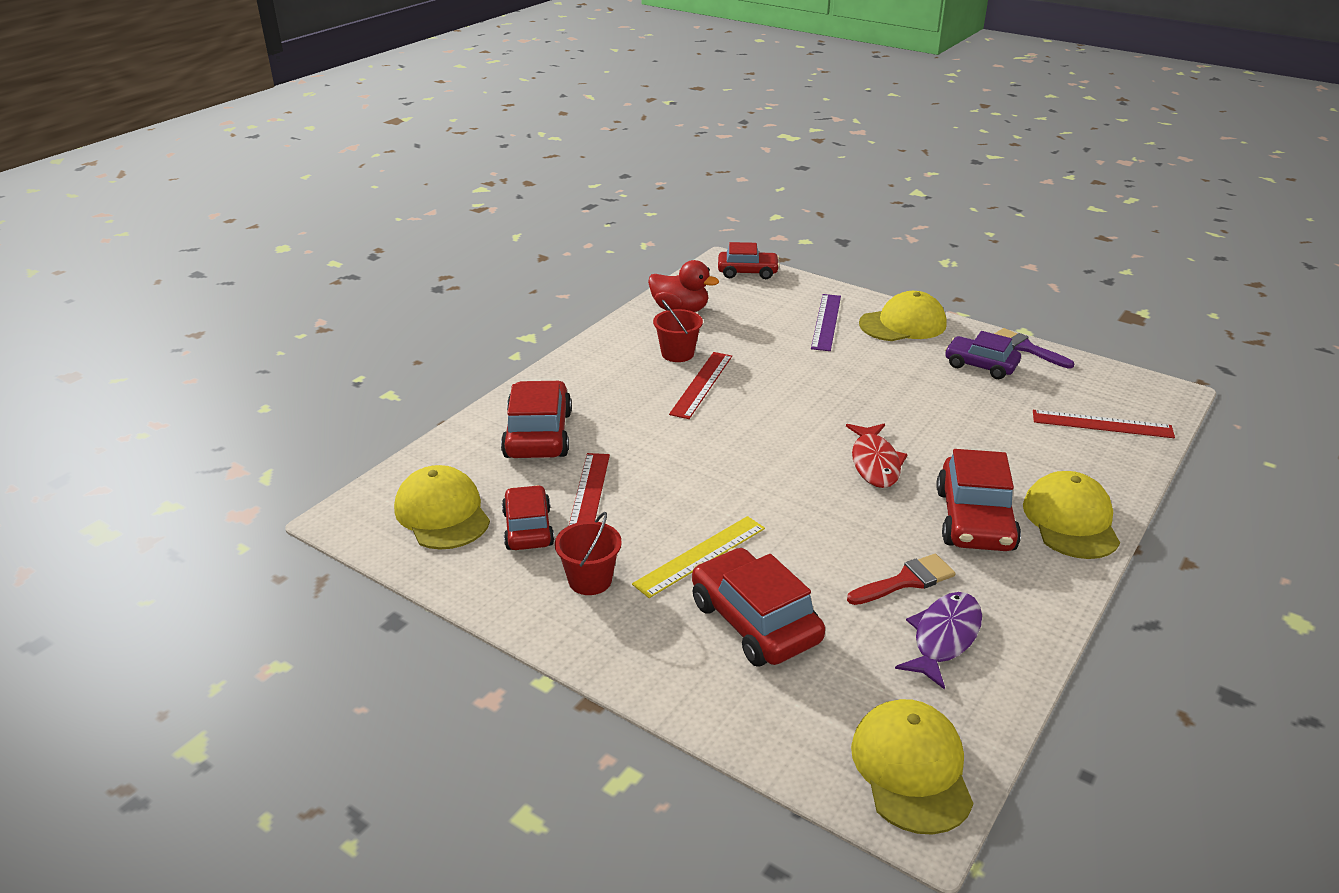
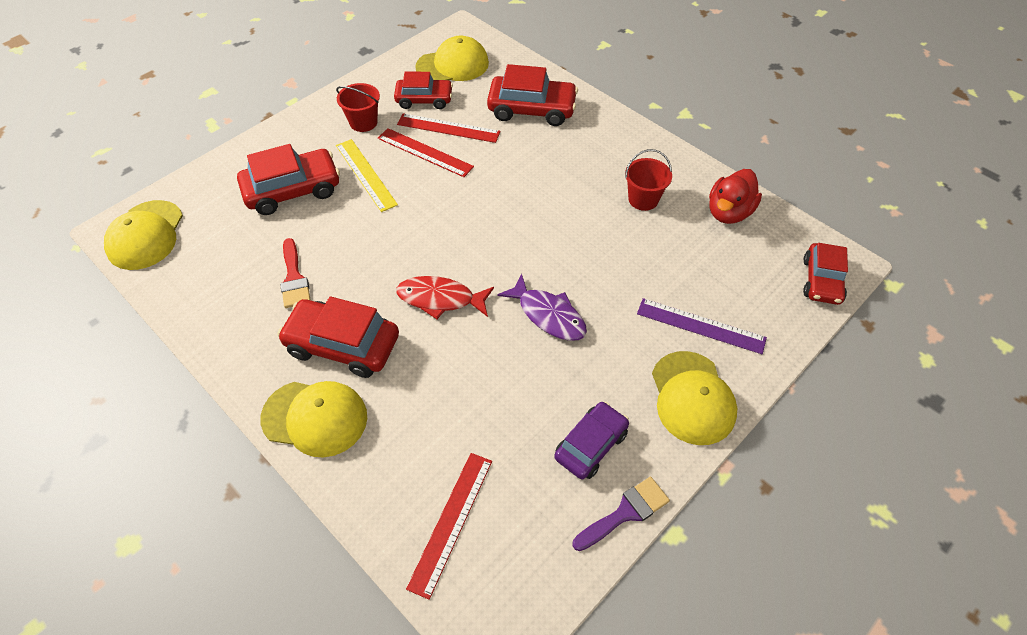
camera: 100 degrees right, 20 degrees up
red ruler [669,352,732,419] -> red ruler moved to [378,128,474,177]
yellow cap [851,699,974,835] -> yellow cap turned 90 degrees clockwise [104,200,183,270]
purple fish [895,592,982,690] -> purple fish moved to [497,273,587,341]

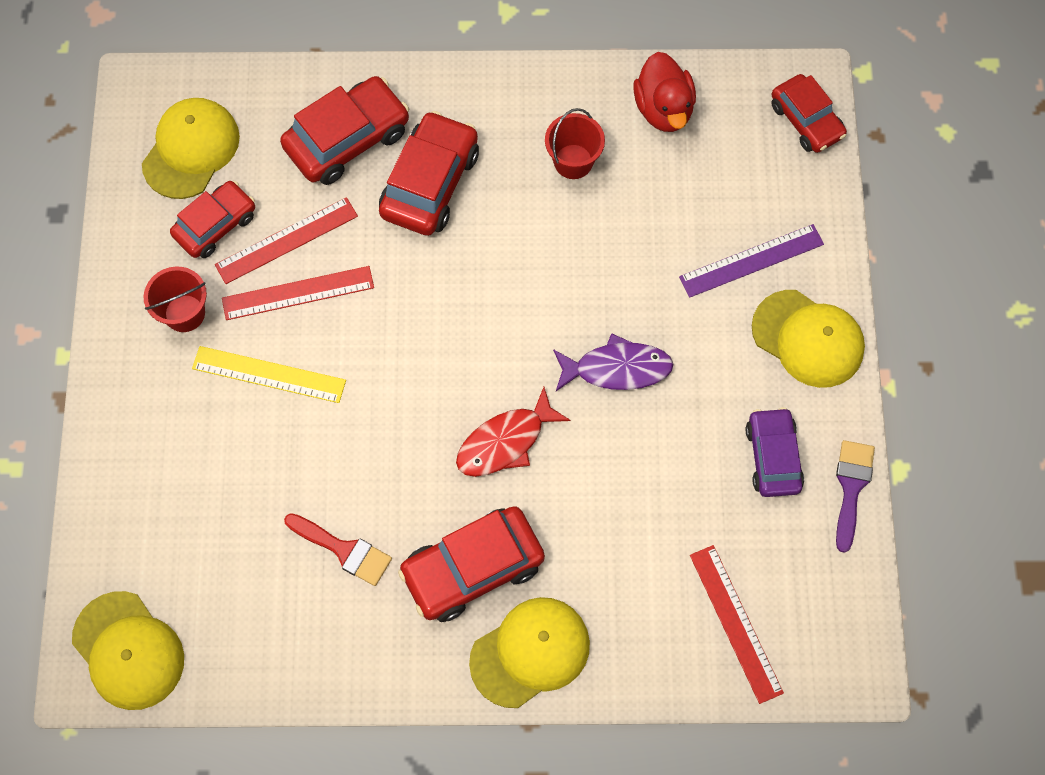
camera: 45 degrees left, 15 degrees up
red car [237,144,340,215] -> red car moved to [379,111,479,236]

